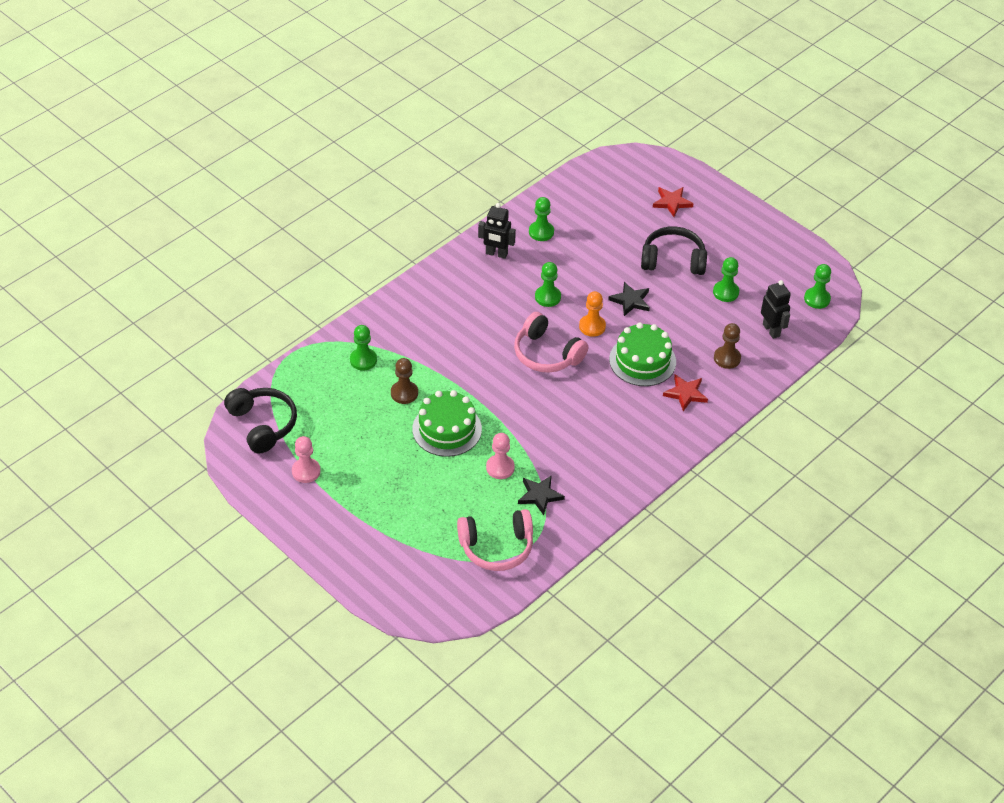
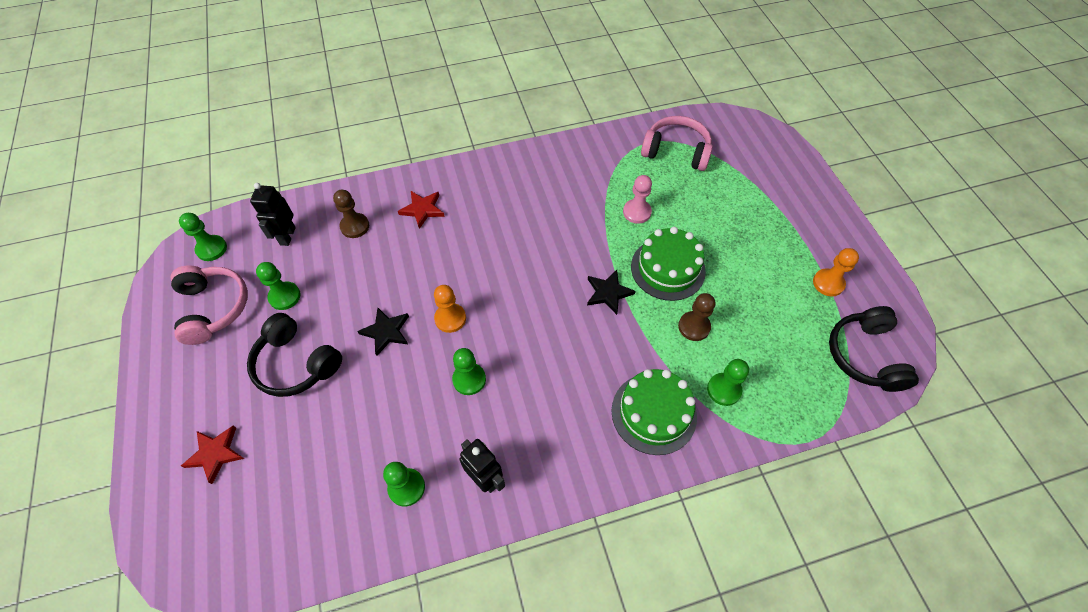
camera: 150 degrees left, 10 degrees up
pink pawn [292,436,321,483] -> orange pawn [813,248,859,296]
pink headphones [514,312,588,373] -> pink headphones moved to [170,265,248,345]
black star [518,475,565,515] -> black star moved to [587,270,636,315]
green cake [609,322,676,386] -> green cake moved to [612,369,697,455]

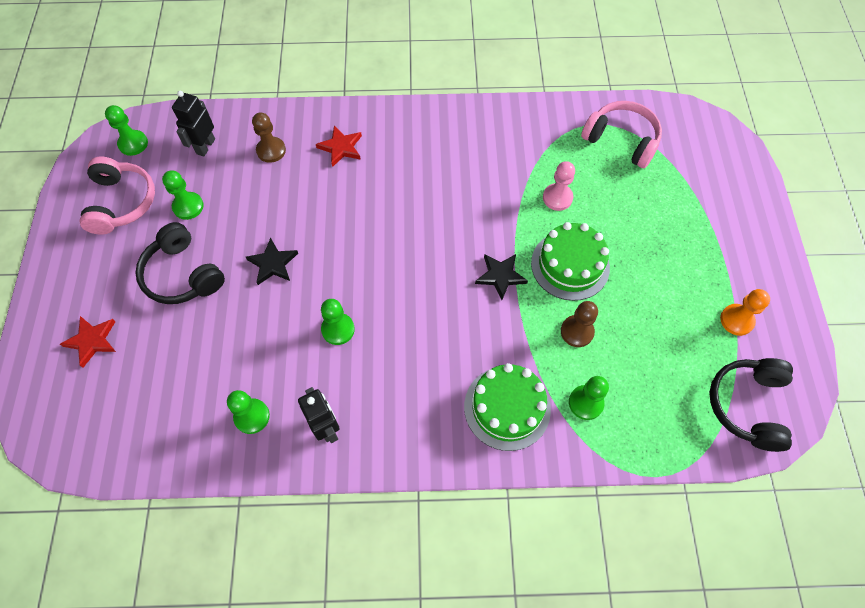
camera: 15 degrees right, 5 degrees up
orange pawn [434,285,466,333] -> none

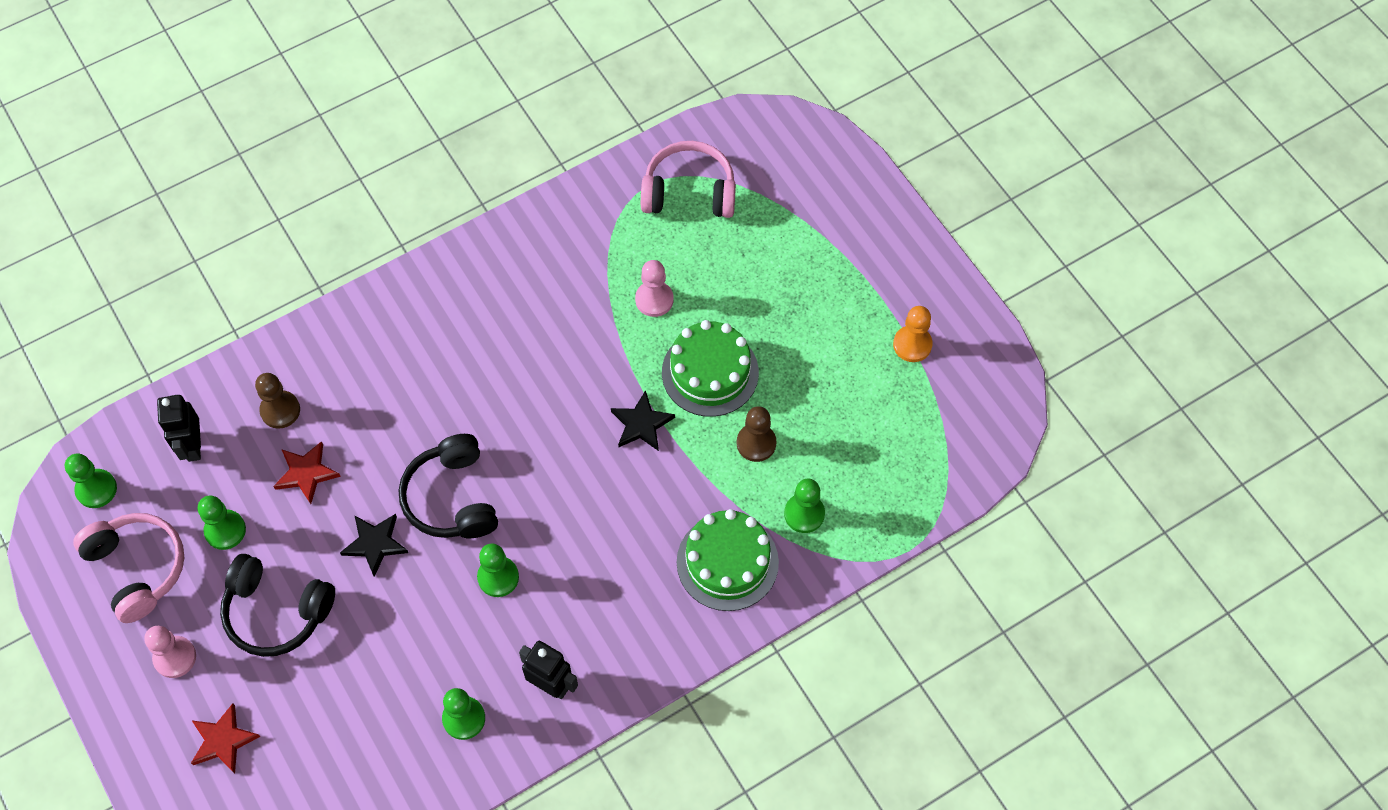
camera: 30 degrees left, 0 degrees up
red star [316,126,362,167] -> red star moved to [273,441,341,504]
black headphones [710,358,793,452] -> black headphones moved to [399,434,498,538]
none -> pink pawn [144,626,196,678]

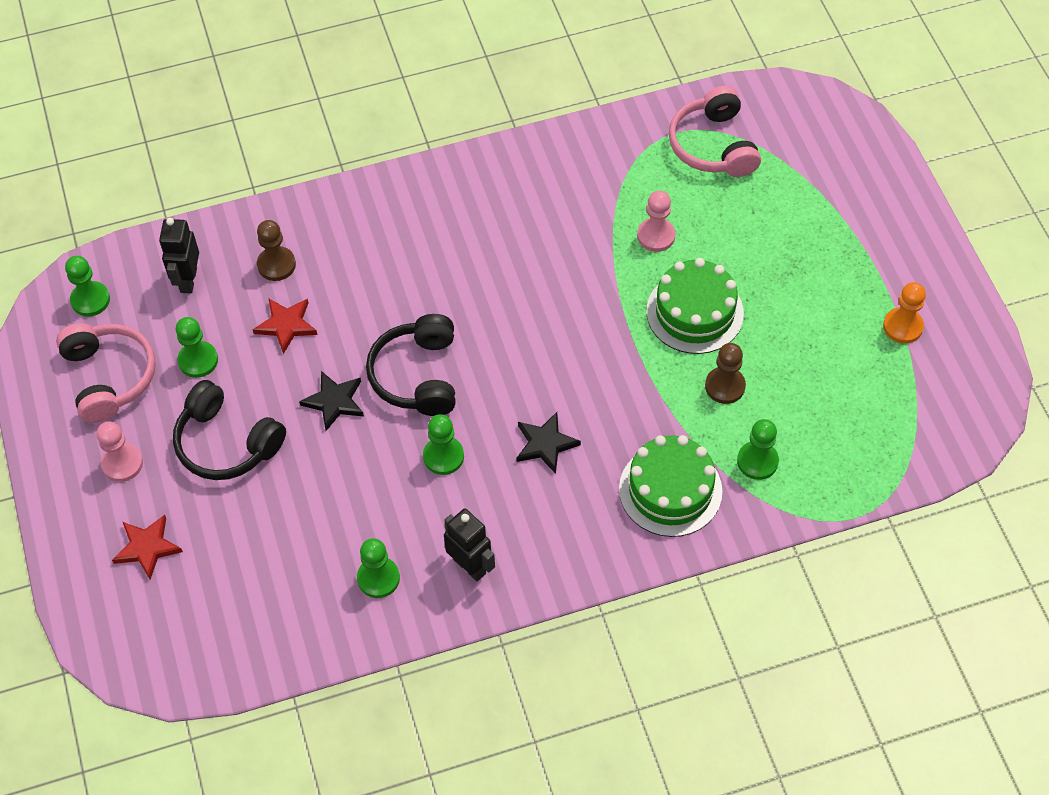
camera: 15 degrees right, 5 degrees down
black star [611,390,675,451] -> black star moved to [517,412,581,474]
pink headphones [641,141,736,218] -> pink headphones turned 120 degrees counterclockwise [669,86,761,177]

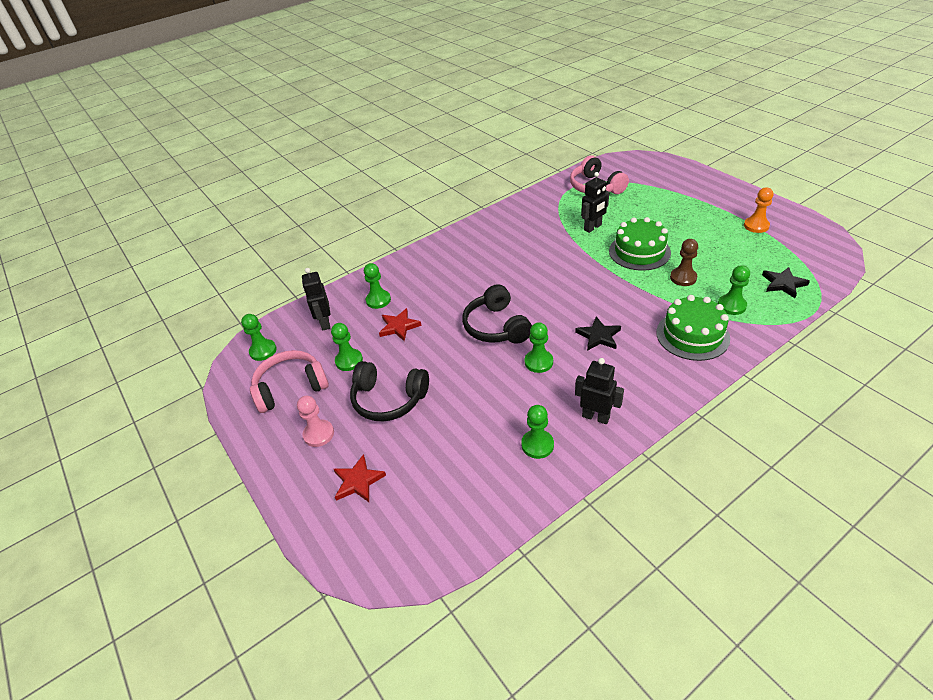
camera: 15 degrees left, 15 degrees down
pink headphones [56,323,156,423] -> pink headphones turned 75 degrees counterclockwise [250,350,329,413]
brown pawn [257,220,296,281] -> green pawn [364,263,391,309]
black star [299,371,364,431] -> black star moved to [762,267,810,298]
pink pawn [637,191,676,252] -> black robot [581,172,609,233]

